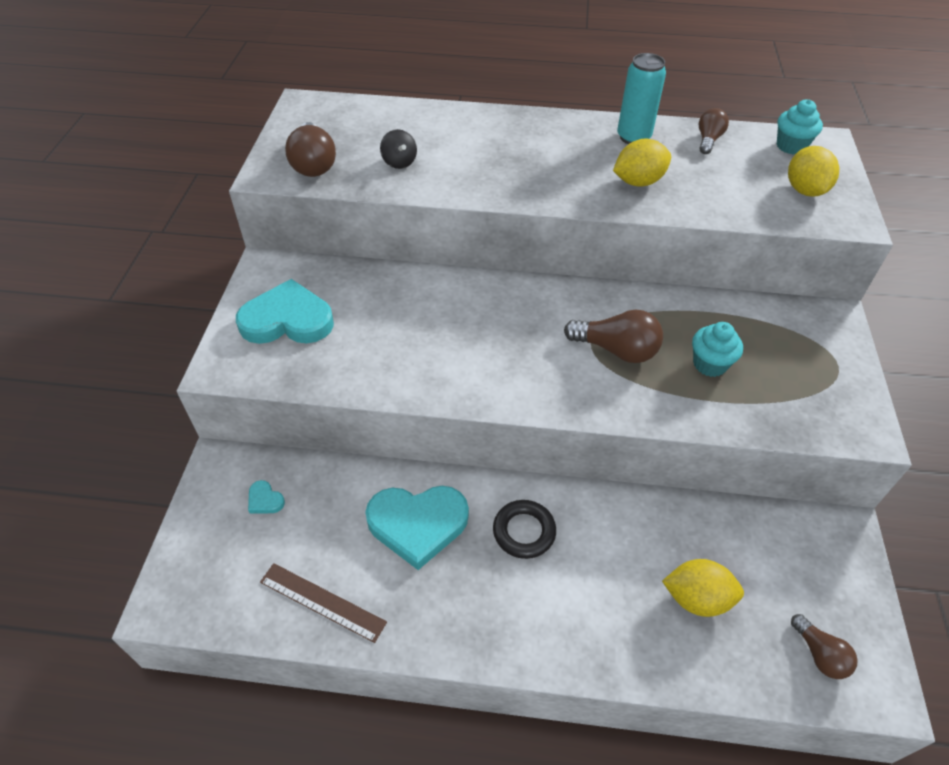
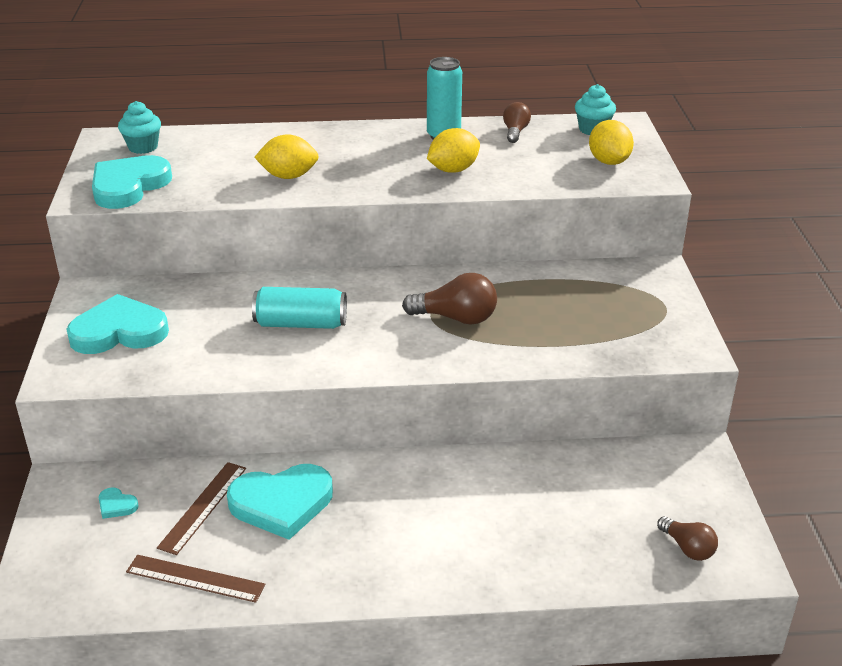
camera: 10 degrees left, 15 degrees down
brown light bulb [285,122,336,177] -> turquoise heart [92,155,172,209]
black spinning top [380,129,417,169] -> none
black ring [493,500,556,559] -> none
yellow lemon [662,559,744,617] -> yellow lemon moved to [254,134,319,179]
turquoise cupcake [692,322,743,377] -> turquoise cupcake moved to [118,101,161,154]
none -> brown ruler [157,462,246,555]
none -> turquoise can [252,287,347,329]

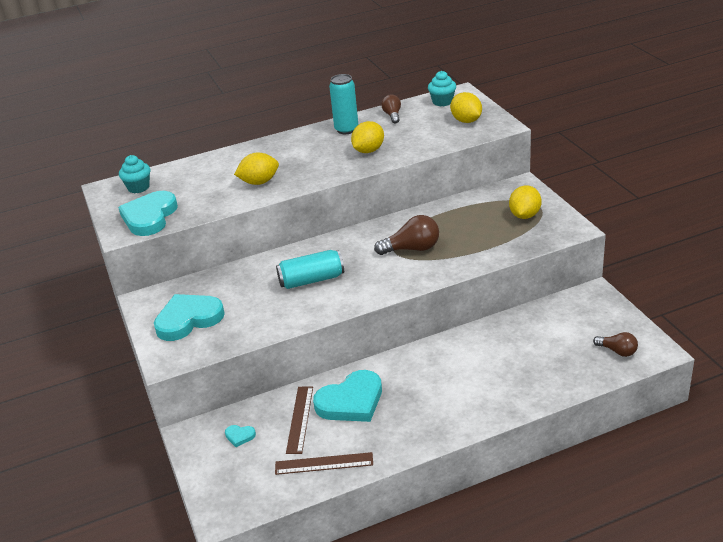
camera: 15 degrees left, 0 degrees up
none -> yellow lemon [509,185,542,219]

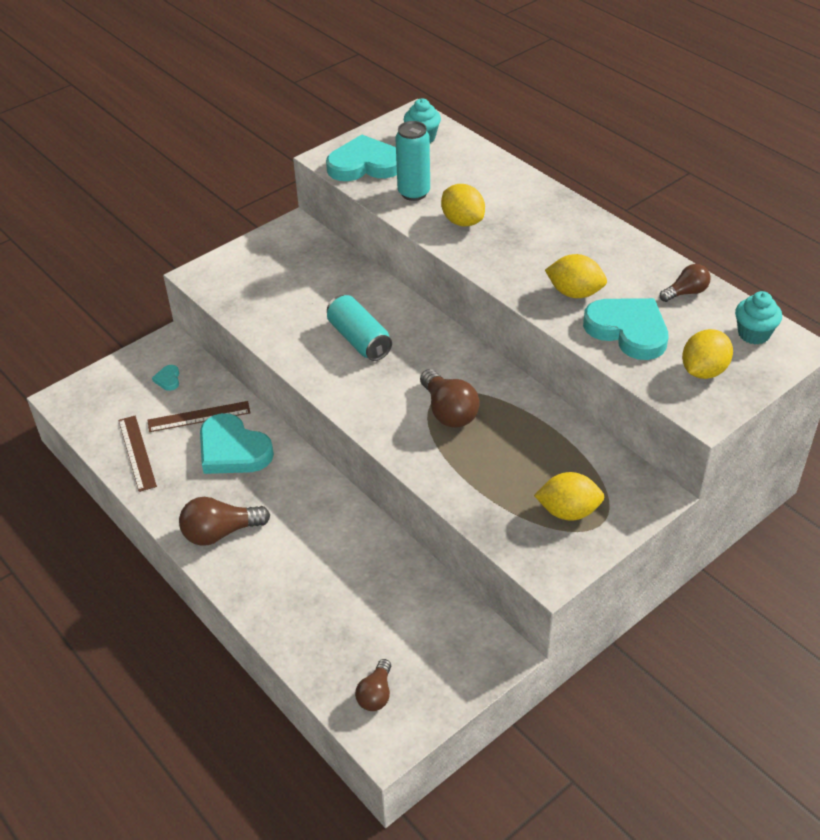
camera: 70 degrees right, 10 degrees up
turquoise heart [154,294,225,341] -> turquoise heart moved to [583,298,668,360]
turquoise can [329,74,358,134] -> turquoise can moved to [395,121,430,201]
none -> brown light bulb [179,497,270,546]

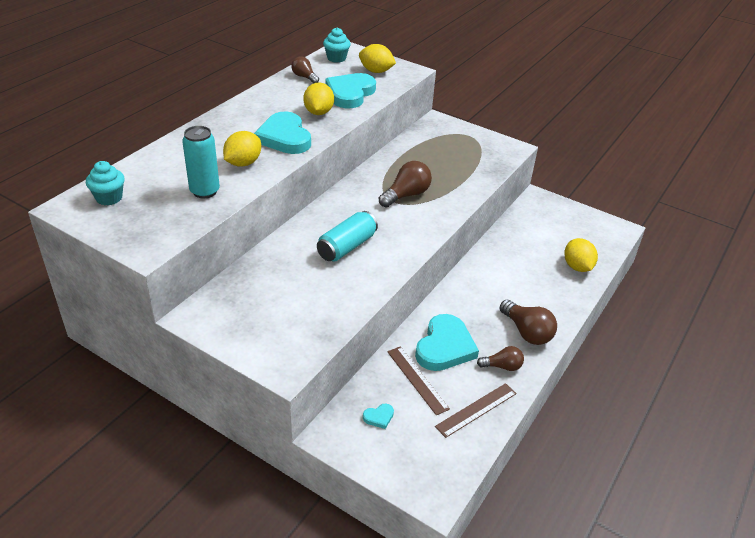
camera: 110 degrees left, 5 degrees down
turquoise heart [326,135,397,181] -> turquoise heart moved to [254,112,311,154]
brown light bulb [355,659,391,711] -> brown light bulb moved to [477,346,524,371]
yellow lemon [534,472,604,521] -> yellow lemon moved to [564,238,598,272]

